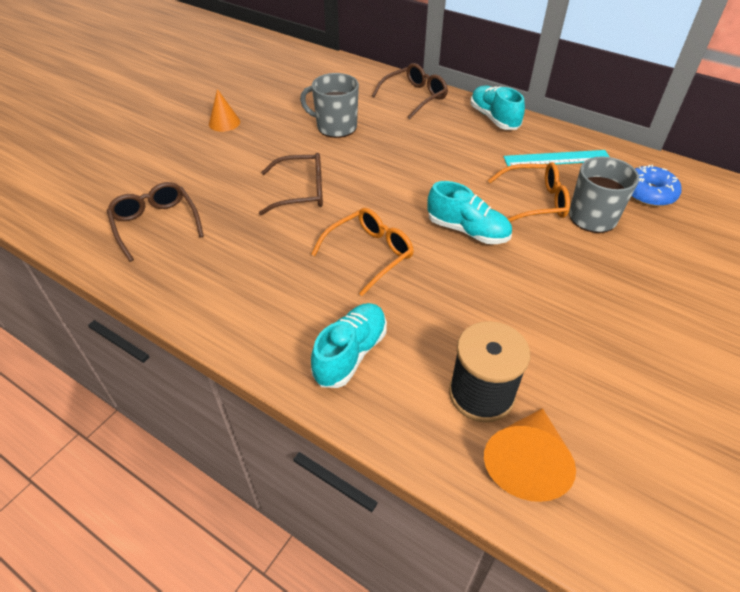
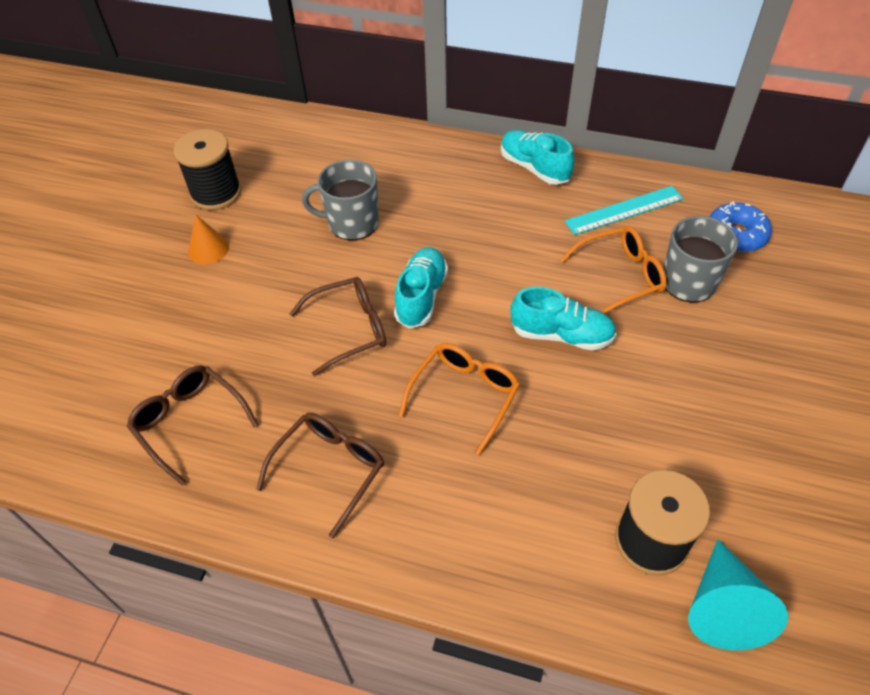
camera: 15 degrees left, 5 degrees up
turquoise shoe [311,303,387,388] -> turquoise shoe moved to [394,247,448,328]
brown glasses [372,63,448,119] -> brown glasses moved to [256,413,384,538]
orange cone [484,408,576,502] -> turquoise cone [688,539,788,650]
none -> black spool [173,129,242,210]

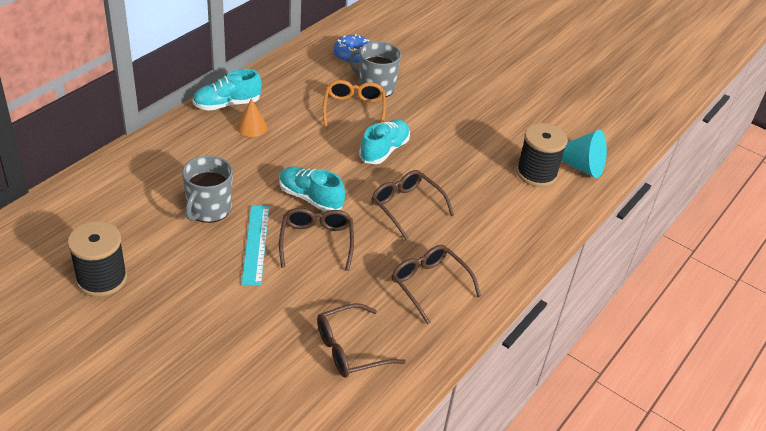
camera: 75 degrees left, 10 degrees down
orange cone [188,214,229,264] -> orange cone moved to [237,98,267,137]
orange glasses [399,343,520,455] -> brown glasses [371,170,454,240]
turquoise ruler [565,186,684,235] -> turquoise ruler moved to [242,205,269,286]

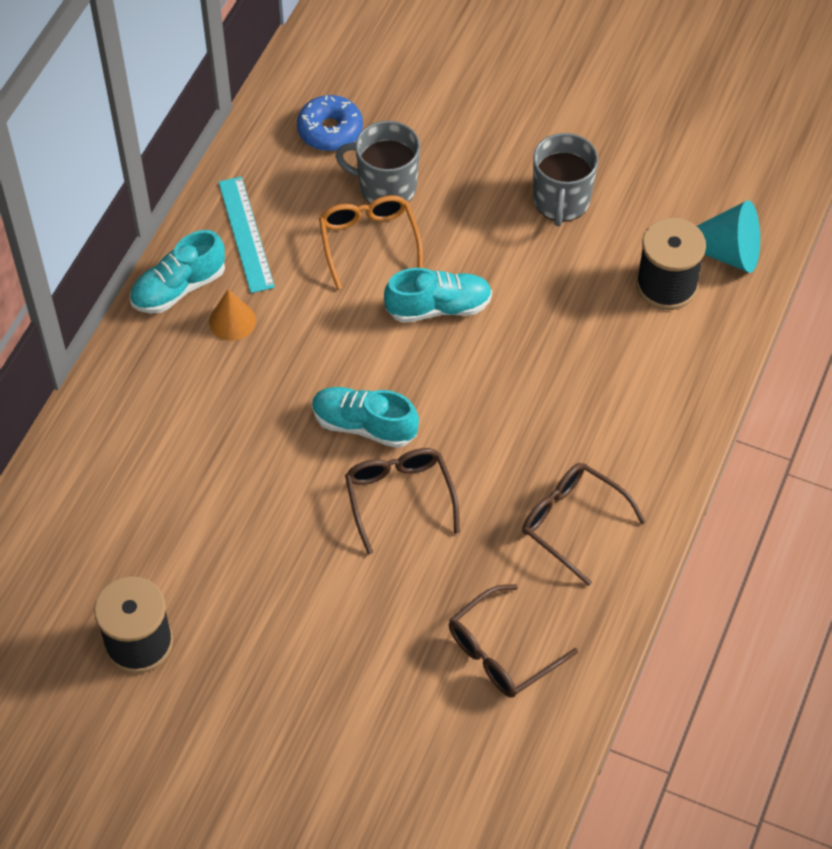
camera: 10 degrees left, 15 degrees up
grey mug [182,155,233,223] -> grey mug moved to [533,133,598,226]
turquoise ruler [242,205,269,286] -> turquoise ruler moved to [218,177,275,293]
turquoise shoe [359,120,410,164] -> turquoise shoe turned 60 degrees clockwise [384,268,492,323]
brown glasses [371,170,454,240] -> none

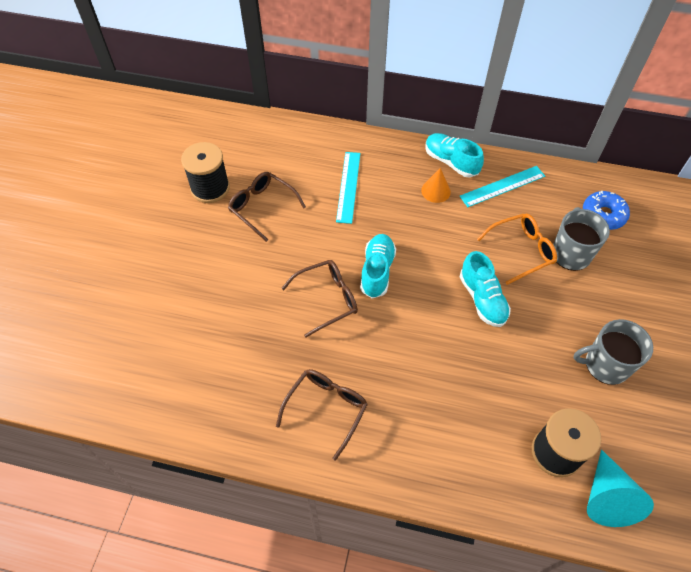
camera: 80 degrees right, 0 degrees up
brown glasses [449,584,578,698] -> brown glasses moved to [228,172,306,242]
none -> turquoise ruler [336,152,360,224]

